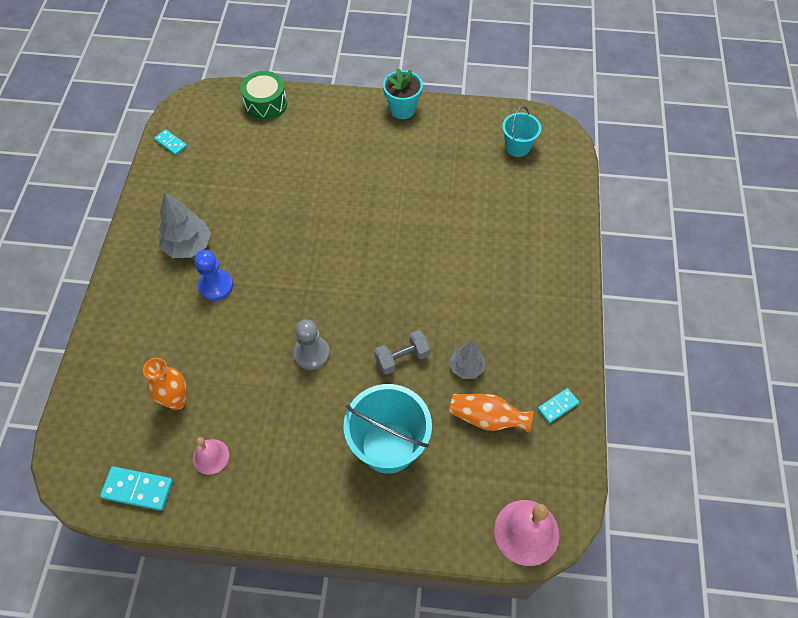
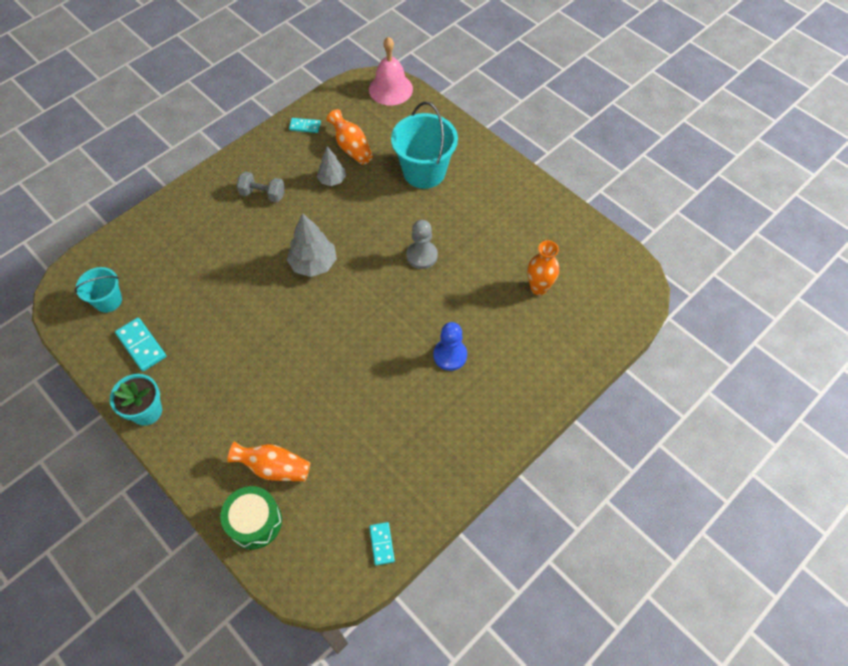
camera: 140 degrees left, 0 degrees up
turquoise domino [100,466,173,511] -> turquoise domino moved to [115,317,166,371]
grey tree [159,192,211,258] -> grey tree moved to [287,213,337,277]
pink bell [193,437,229,475] -> none
grey dumbbell [374,330,430,375] -> grey dumbbell moved to [237,172,285,203]
none -> orange vase [227,441,310,481]

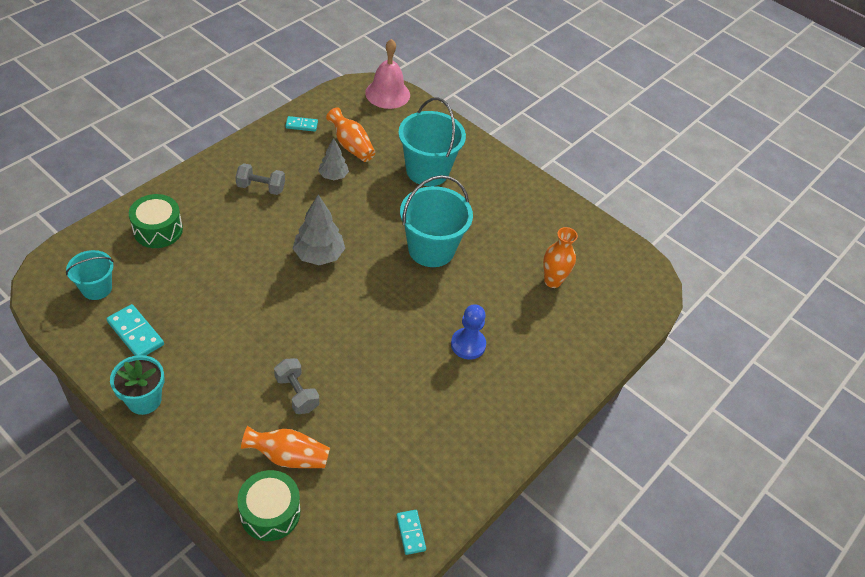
camera: 10 degrees left, 10 degrees down
grey pawn [406,220,438,269] -> turquoise bucket [400,175,473,267]
none -> green drum [129,194,183,248]
none -> grey dumbbell [274,358,319,414]

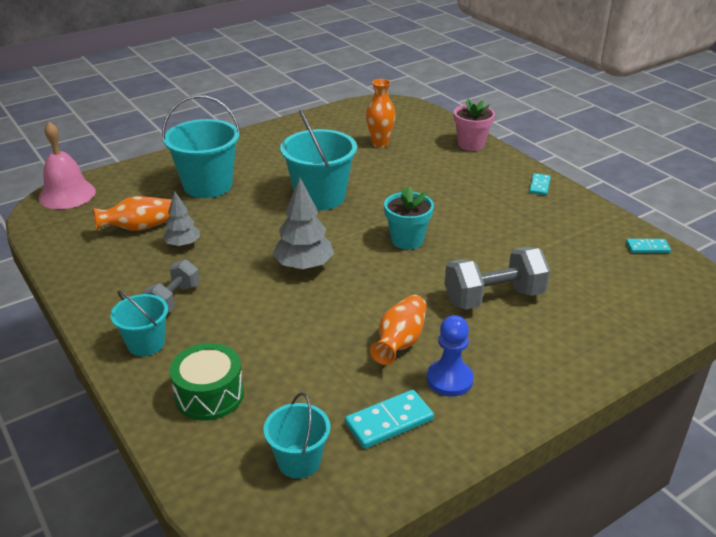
camera: 70 degrees left, 15 degrees down
turquoise flower pot [110,355,164,415] -> turquoise flower pot moved to [384,186,434,249]
green drum [237,470,300,541] -> none
orange vase [241,426,330,468] -> orange vase moved to [370,295,427,365]
grey dumbbell [274,358,319,414] -> grey dumbbell [445,247,550,310], size x1.60
turquoise domino [285,116,318,132] -> turquoise domino moved to [529,173,551,195]
blue pawn [451,304,486,360] -> blue pawn moved to [427,315,474,397]
none -> turquoise bucket [110,291,168,356]
none -> pink flower pot [454,99,495,151]

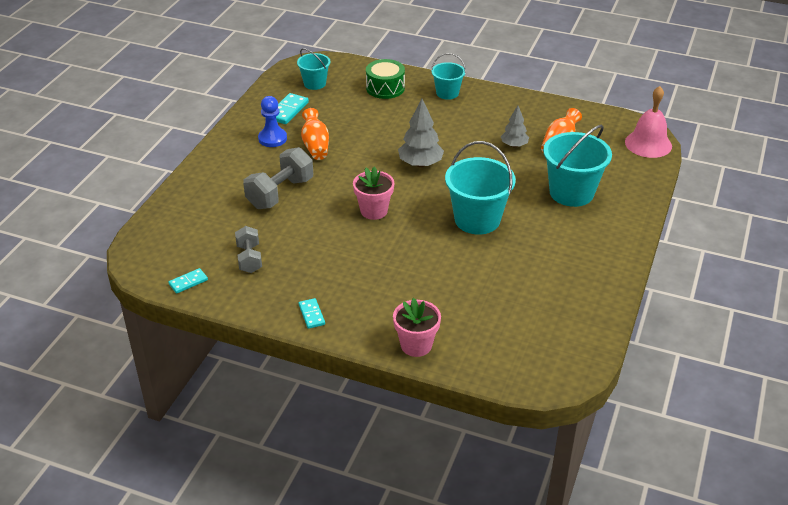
camera: 145 degrees right, 5 degrees up
grey dumbbell [143,259,200,312] -> grey dumbbell moved to [235,226,262,273]
orange vase [366,79,396,148] -> none
turquoise flower pot [384,186,434,249] -> pink flower pot [353,166,394,220]

